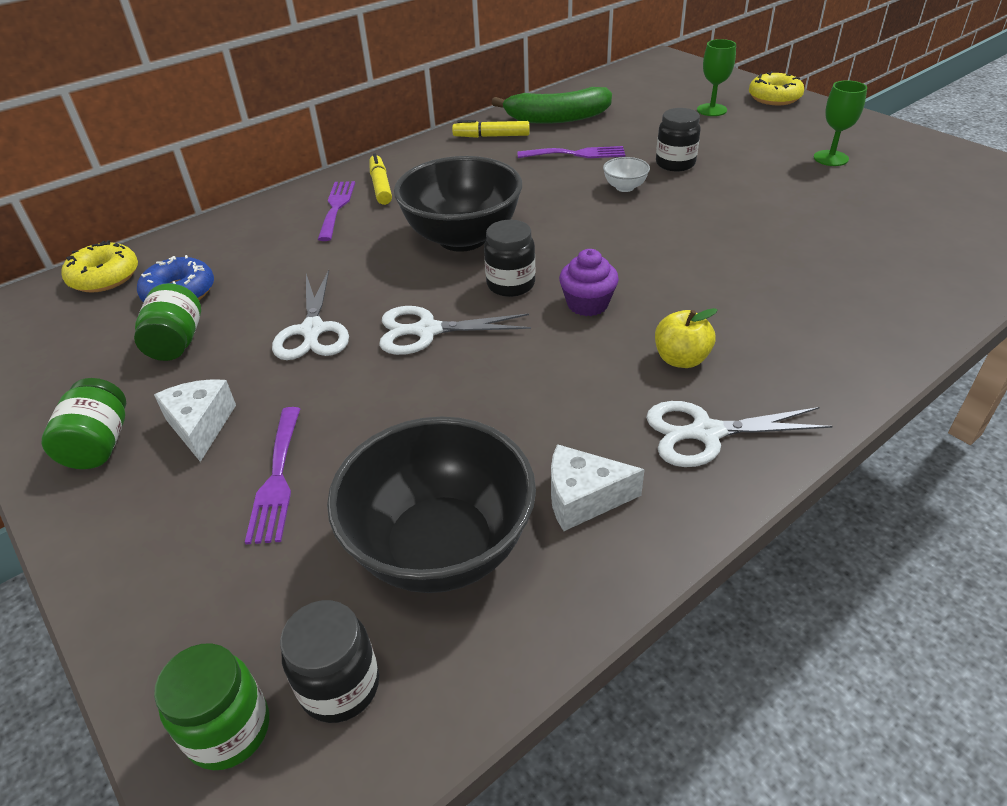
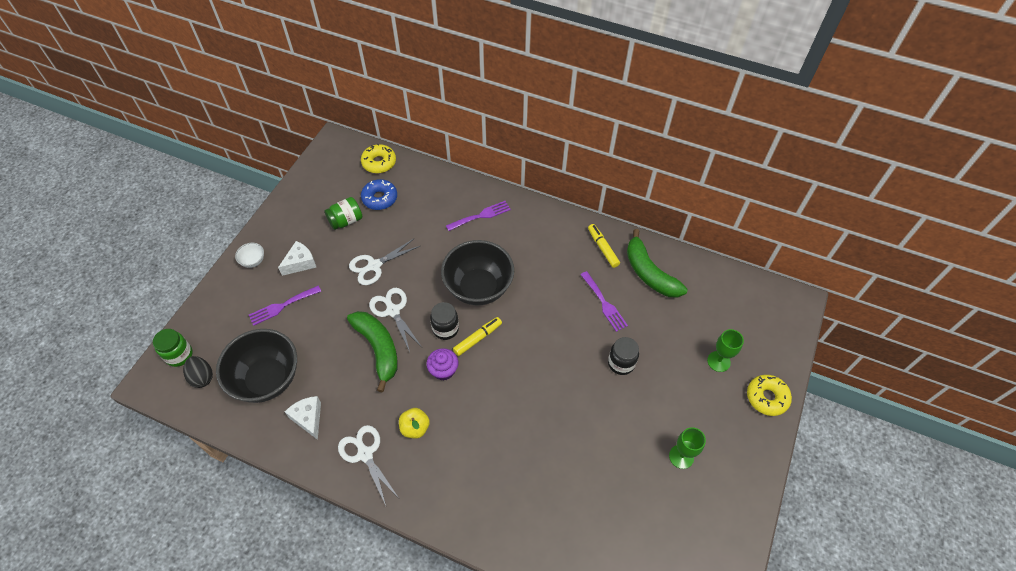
camera: 60 degrees right, 15 degrees up
green jar [42,378,126,469] -> none
black jar [280,600,379,723] -> black egg [183,356,213,388]
yellow marker [369,153,392,205] -> yellow marker moved to [453,317,502,356]
white bowl [603,157,650,192] -> white bowl moved to [235,243,264,268]
none -> green banana [347,311,398,392]

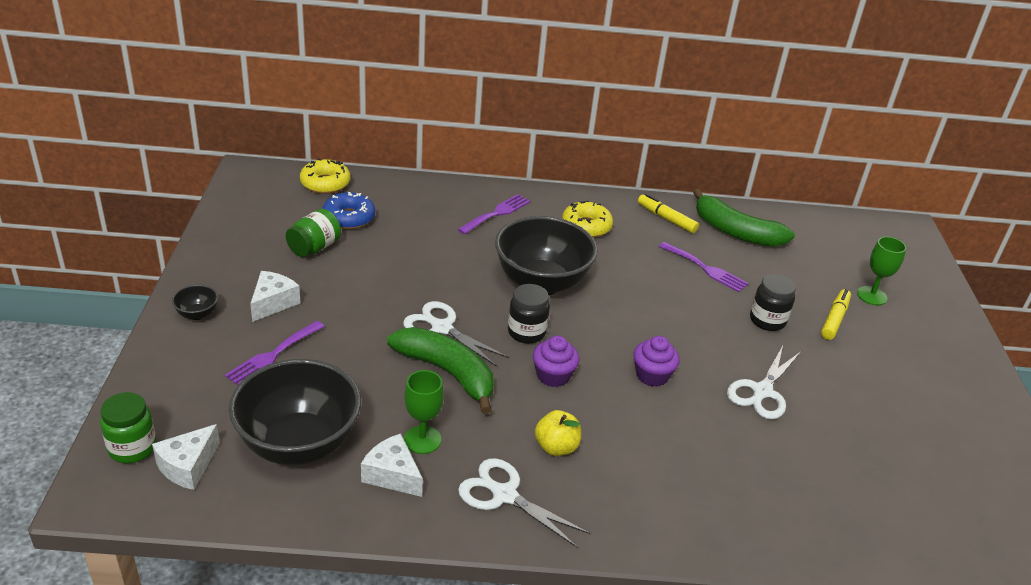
camera: 25 degrees left, 20 degrees down
black egg [183,356,213,388] -> white cheese [152,424,220,490]
white bowl [235,243,264,268] -> black bowl [172,285,218,320]
white scissors [349,238,420,285] -> white scissors moved to [727,346,801,420]
yellow marker [453,317,502,356] -> yellow marker moved to [821,289,851,340]
green goblet [669,427,706,469] -> green goblet moved to [404,370,444,454]
yellow donut [747,375,792,416] -> yellow donut moved to [562,201,613,238]
none -> purple cupcake [634,336,680,387]

